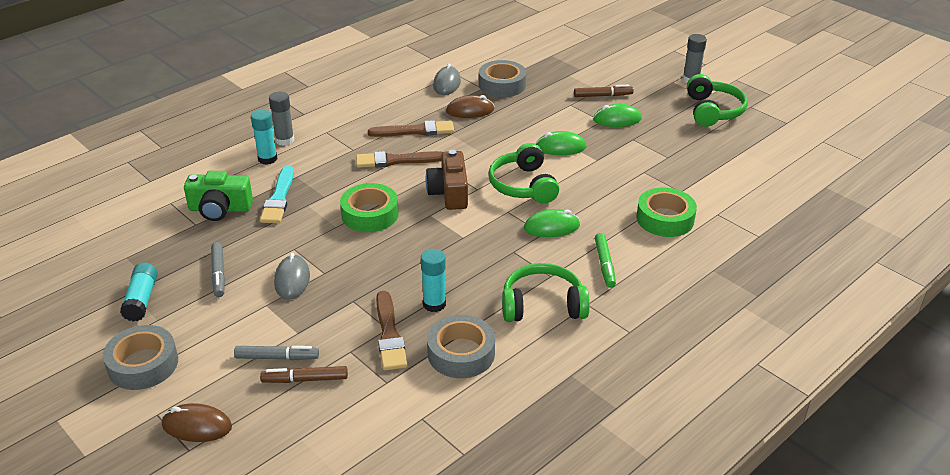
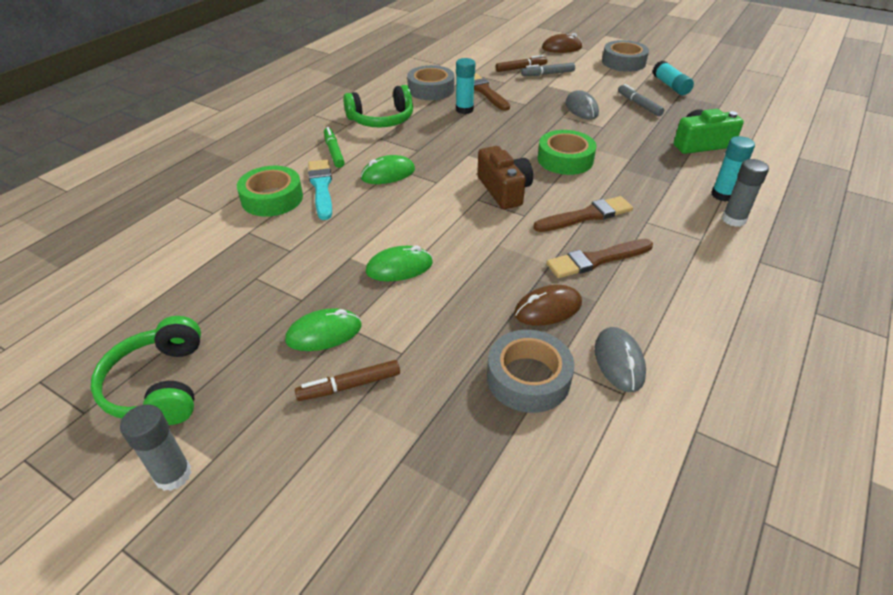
camera: 165 degrees right, 5 degrees up
turquoise brush [260,165,294,223] -> turquoise brush moved to [308,160,332,220]
green headphones [488,143,559,204] -> none

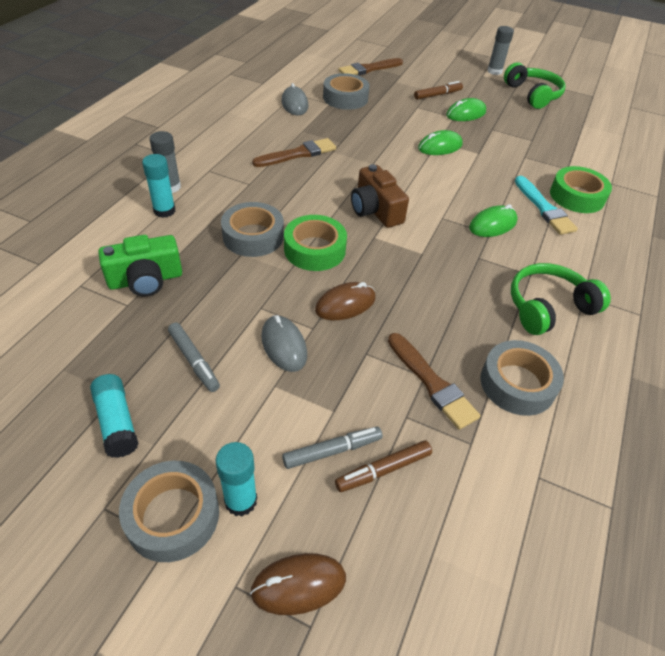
camera: 170 degrees right, 5 degrees up
green marker [324,127,345,168] -> none
turquoise glue stick [456,58,475,114] -> turquoise glue stick moved to [216,442,257,516]
brown mouse [514,285,582,326] -> brown mouse moved to [315,282,376,320]
brown brush [533,196,633,232] -> brown brush moved to [338,58,403,75]
none -> grey tape [221,202,284,257]

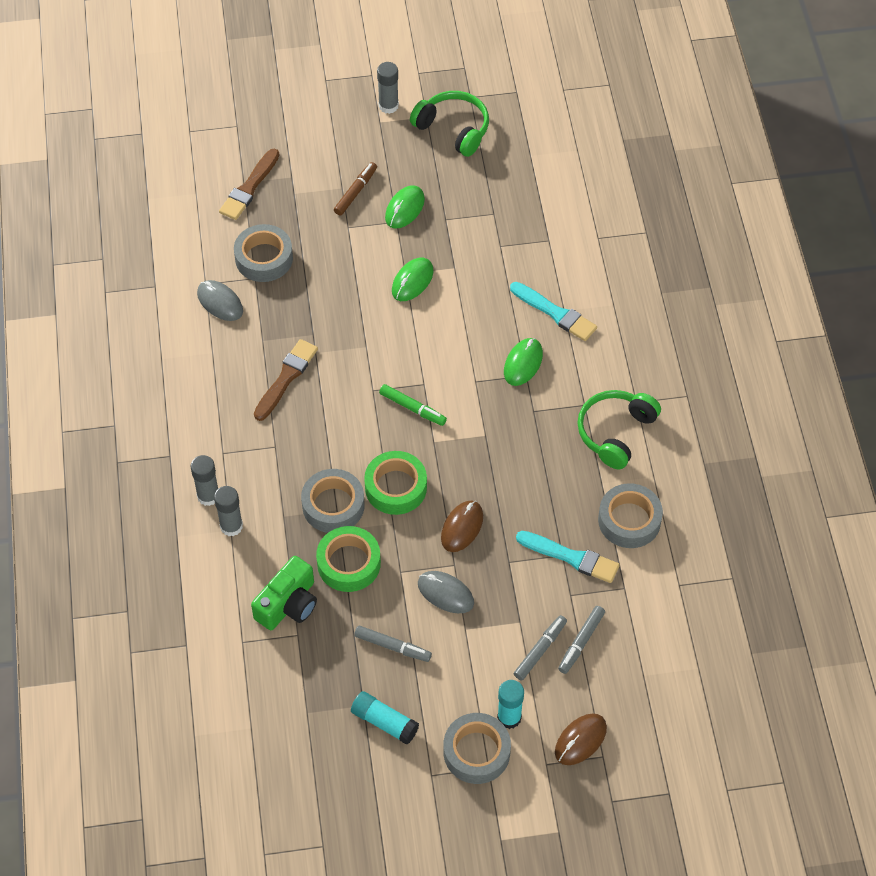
camera: 30 degrees left, 10 degrees up
turquoise glue stick [142,154,176,218] -> grey glue stick [214,486,243,536]
brown marker [335,441,432,492] -> grey marker [558,606,605,674]
brown camera [351,164,409,228] -> green marker [379,384,447,426]
brown brush [388,333,480,430] -> turquoise brush [516,531,620,583]
green tape [550,166,612,213] -> green tape moved to [316,526,381,592]

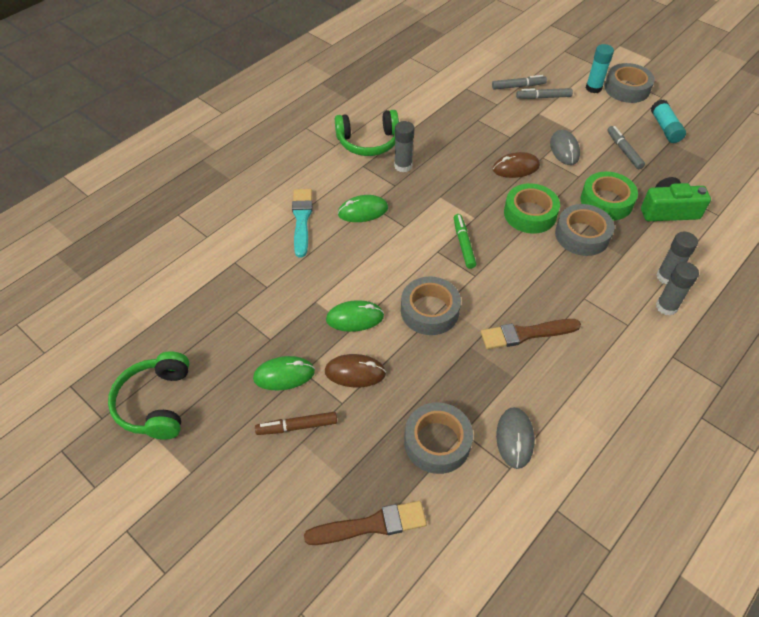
camera: 130 degrees left, 5 degrees down
grey glue stick [377,62,399,114] -> grey glue stick moved to [394,121,414,172]
turquoise brush [516,531,620,583] -> none
brown mouse [555,713,607,765] -> brown mouse moved to [325,354,386,387]
grey tape [598,483,663,548] -> grey tape moved to [401,276,461,335]

